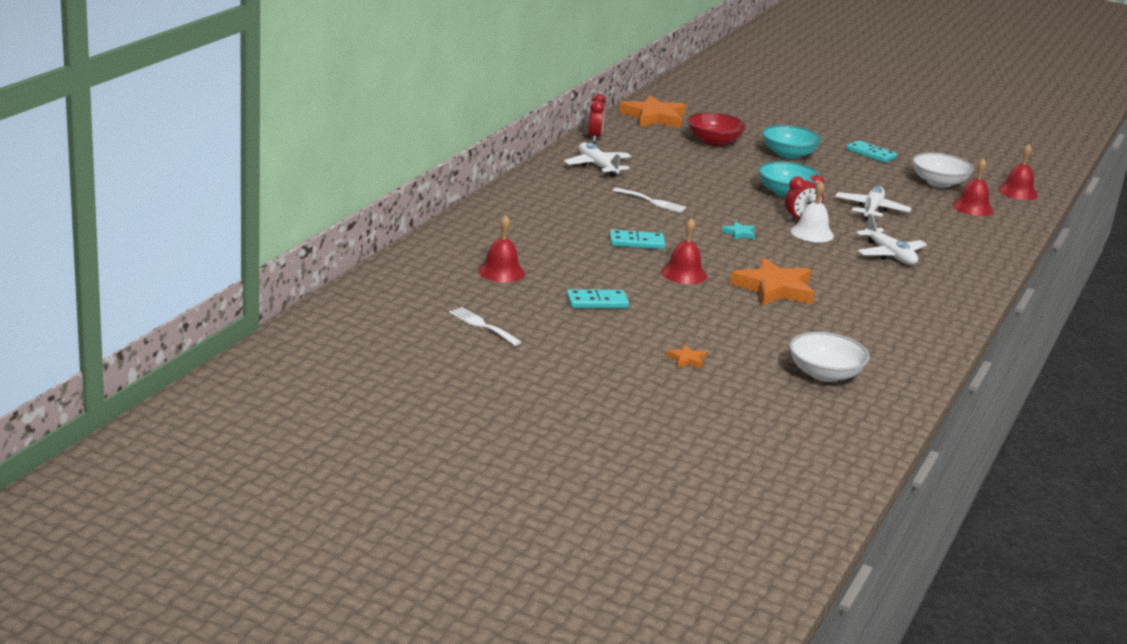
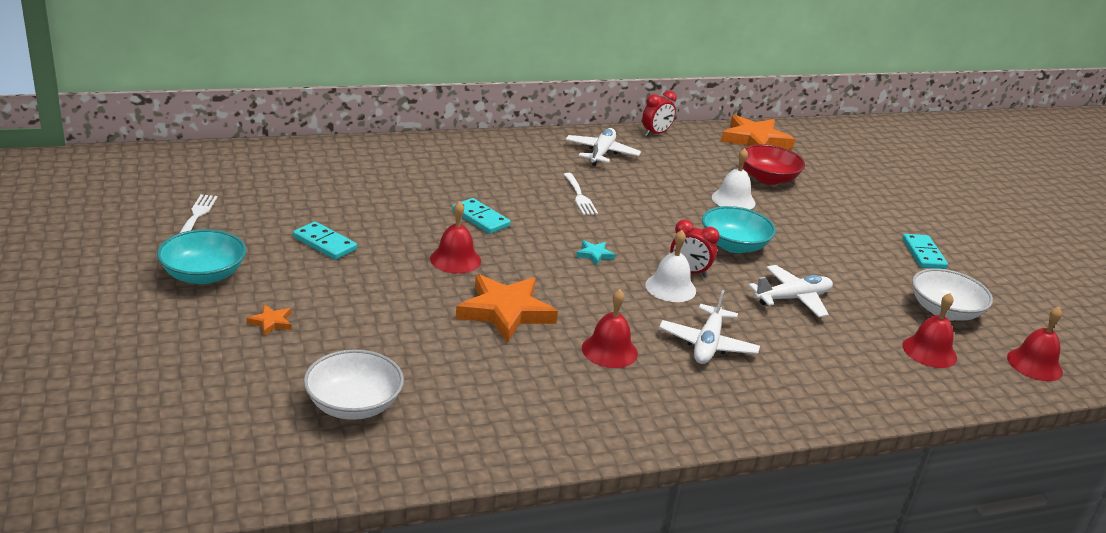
camera: 45 degrees right, 5 degrees up
red bell [478,215,525,282] -> red bell moved to [582,289,638,368]
turquoise bowl [762,125,822,159] -> turquoise bowl moved to [157,229,246,284]
none -> white bell [712,148,756,210]

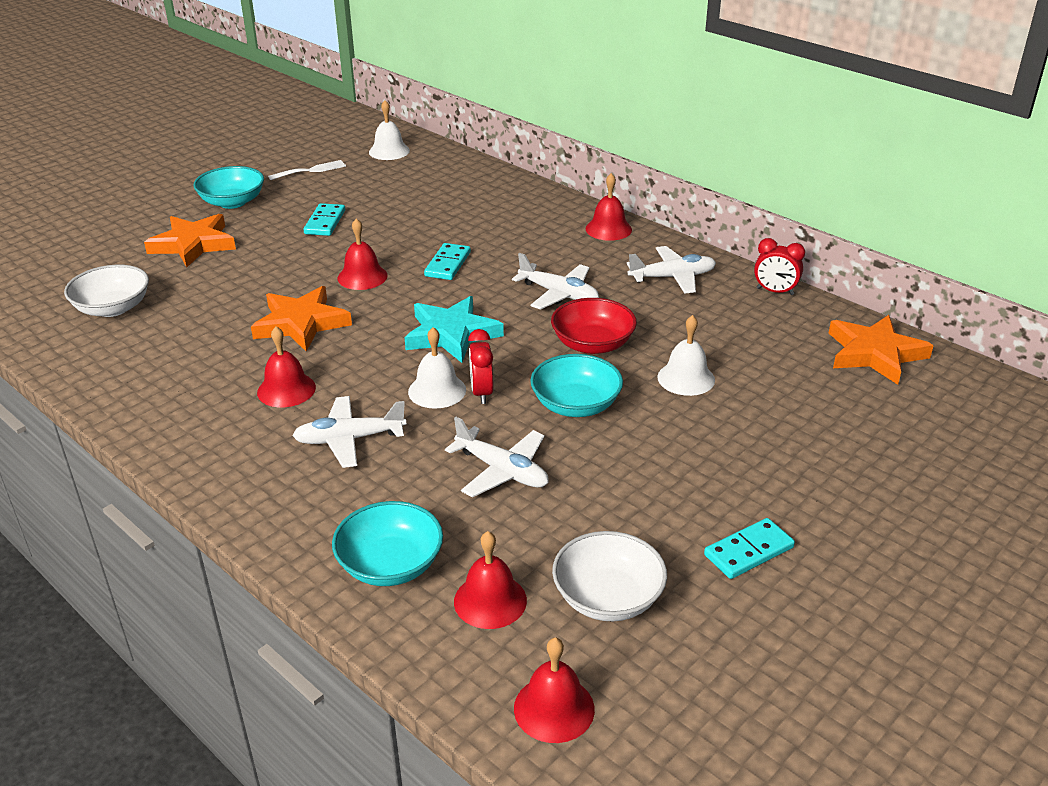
camera: 65 degrees right, 5 degrees up
orange star [246,305,292,336] -> orange star [144,214,236,267], size x2.31
white fork [563,173,598,215] -> white plane [512,253,599,310]
turquoise star [576,240,616,266] -> turquoise star [404,296,504,363], size x2.31
red bowl [742,144,805,185] -> red bowl moved to [551,298,637,354]
none -> turquoise bowl [332,501,443,586]
none -> white bell [369,100,410,160]
none -> red bell [586,173,632,241]

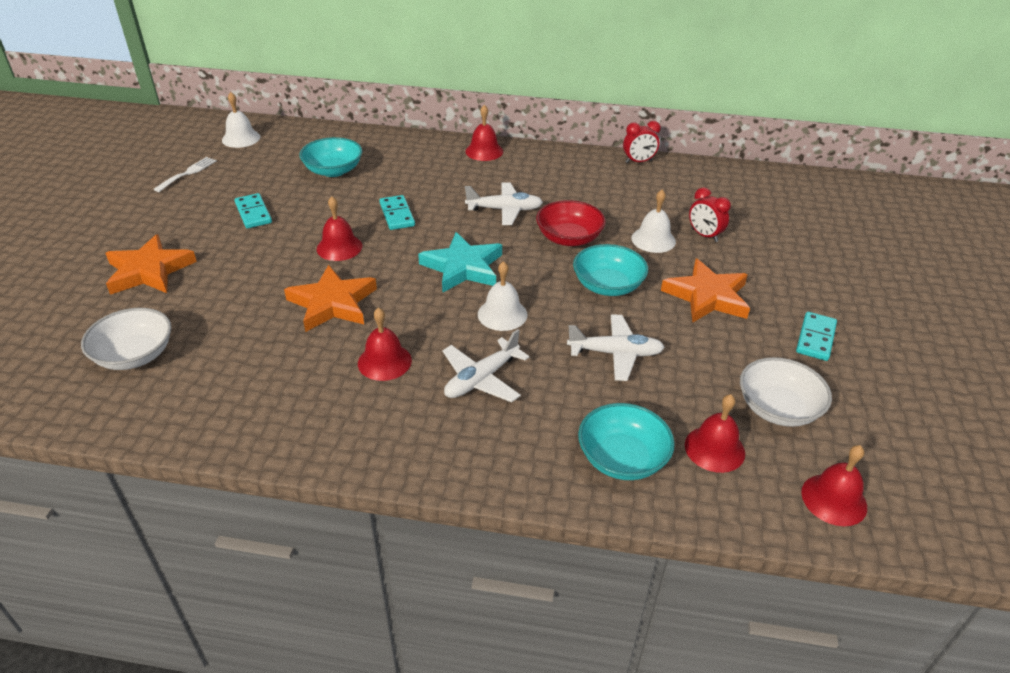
camera: 35 degrees left, 5 degrees up
turquoise bowl [193,166,264,209] -> turquoise bowl moved to [299,137,362,177]
red clock [468,329,493,404] -> red clock moved to [689,187,731,242]
white plane [627,246,716,294] -> none
orange star [829,315,934,385] -> orange star moved to [661,259,750,322]

